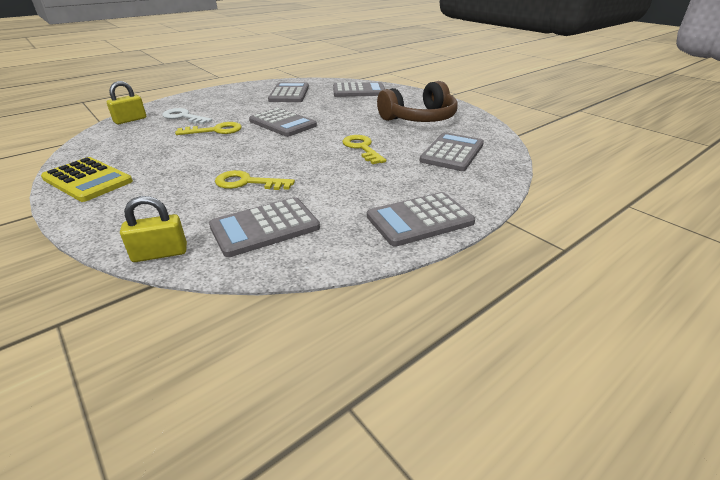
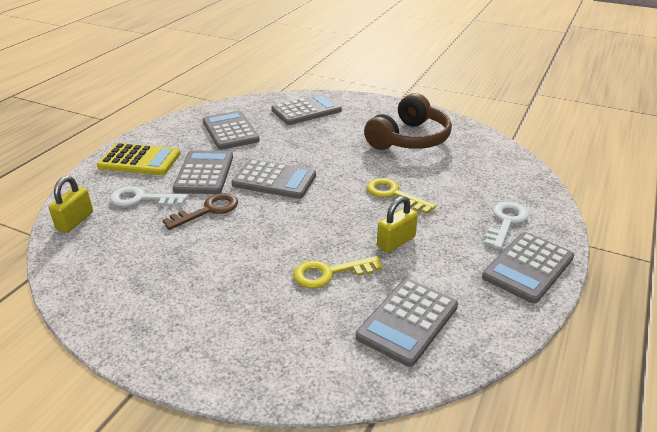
camera: 25 degrees left, 0 degrees up
yellow calculator [41,157,133,202] -> yellow calculator moved to [97,143,180,175]
yellow padlock [120,196,187,262] -> yellow padlock moved to [377,196,418,253]
yellow key [175,122,242,135] -> brown key [162,193,238,230]
grey calculator [419,132,484,171] -> grey calculator moved to [173,150,233,194]
none -> white key [485,202,529,249]

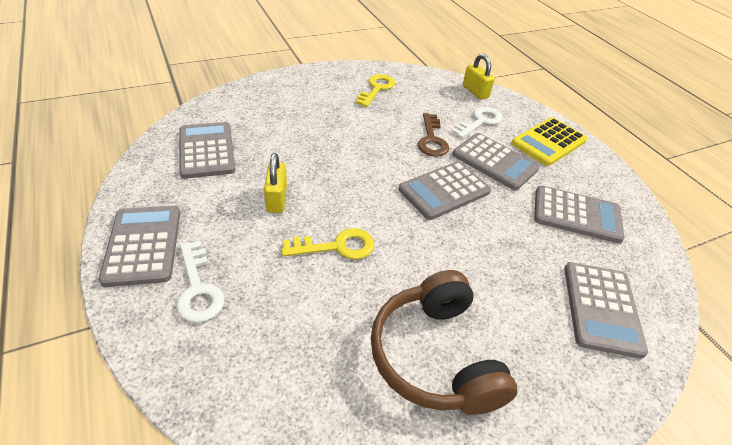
camera: 125 degrees right, 10 degrees up
yellow key [293,256,382,288] -> yellow key moved to [356,74,395,107]

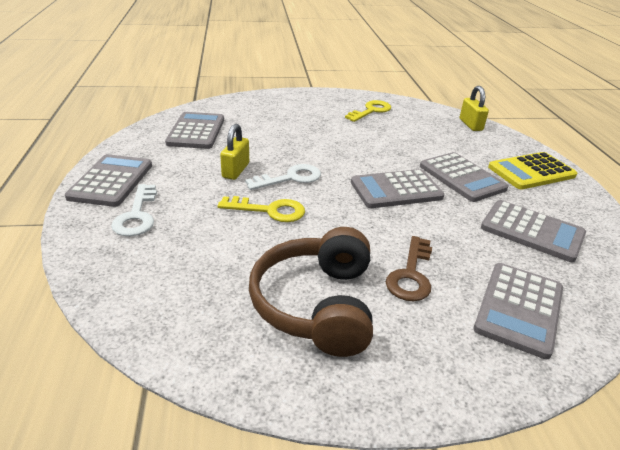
camera: 20 degrees right, 10 degrees down
brown key [418,113,449,157] -> brown key moved to [386,236,432,301]
white key [452,107,502,138] -> white key moved to [245,164,321,190]

